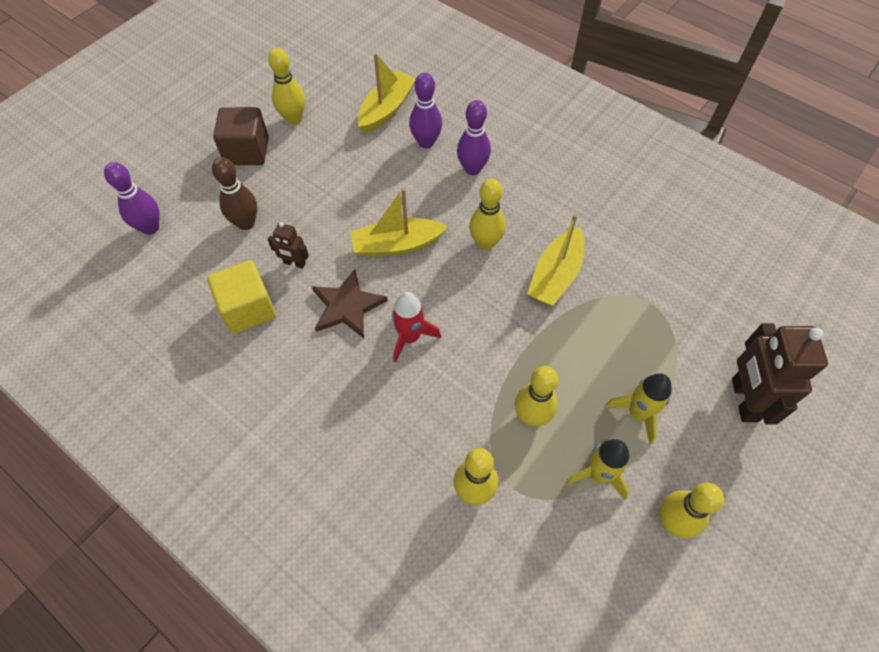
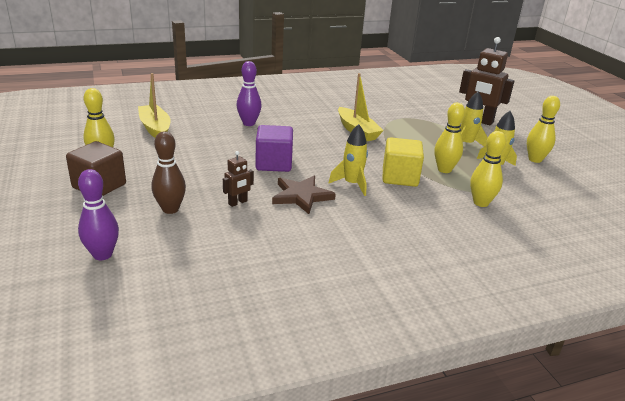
camera: 60 degrees left, 30 degrees down
yellow cube [207,260,276,334] -> yellow cube moved to [383,137,424,187]
yellow boat [350,188,448,257] -> purple cube [256,125,293,172]
red rocket [392,292,441,363] -> yellow rocket [329,124,368,196]
purple bowling pin [409,73,442,148] -> none
yellow bowling pin [469,178,506,250] -> none

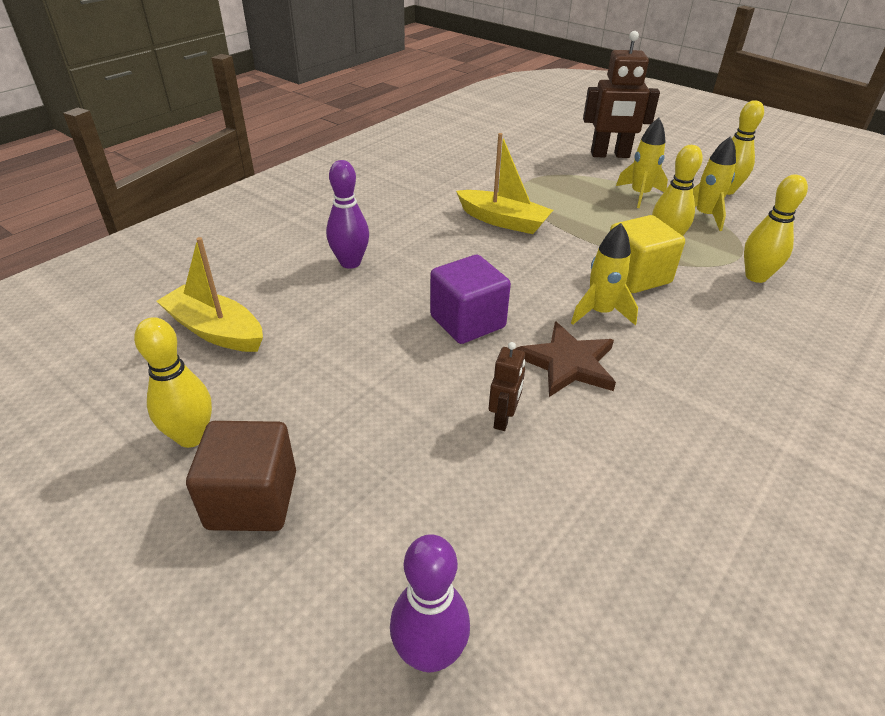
camera: 30 degrees left, 10 degrees up
brown bowling pin [151,131,186,214] -> none

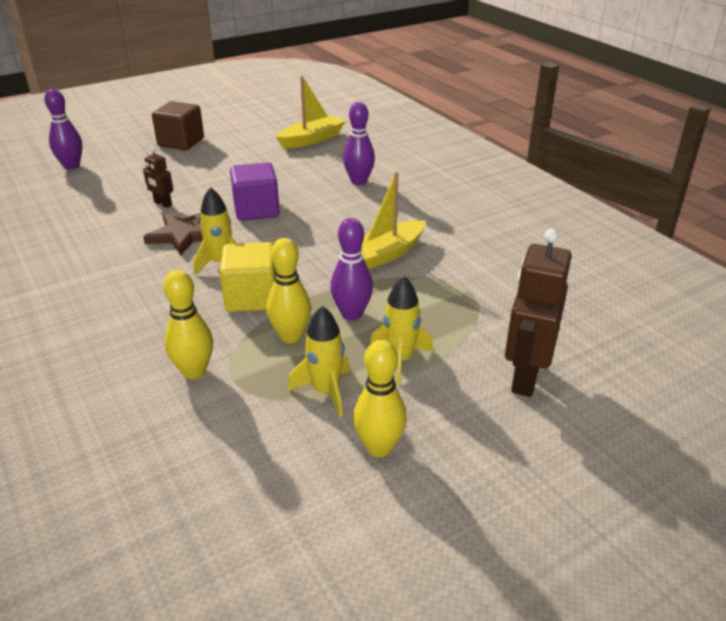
camera: 110 degrees right, 5 degrees down
yellow bowling pin [134,317,212,448] -> none
none -> purple bowling pin [330,218,373,320]

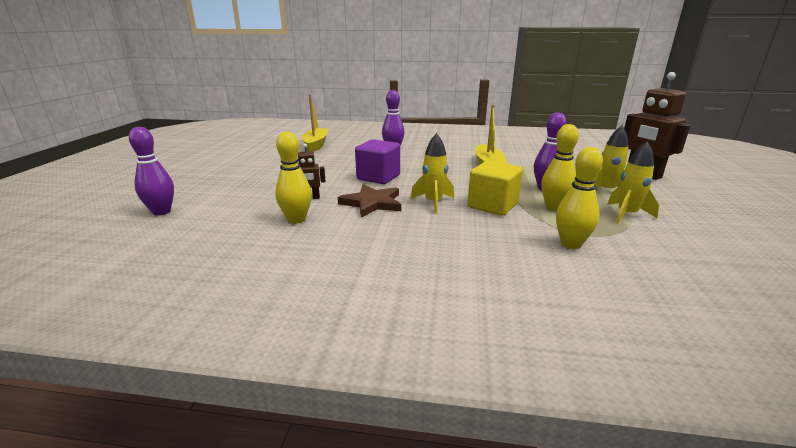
camera: 50 degrees left, 10 degrees down
brown cube [152,101,204,150] -> none
yellow bowling pin [353,340,407,457] -> yellow bowling pin moved to [275,132,312,224]

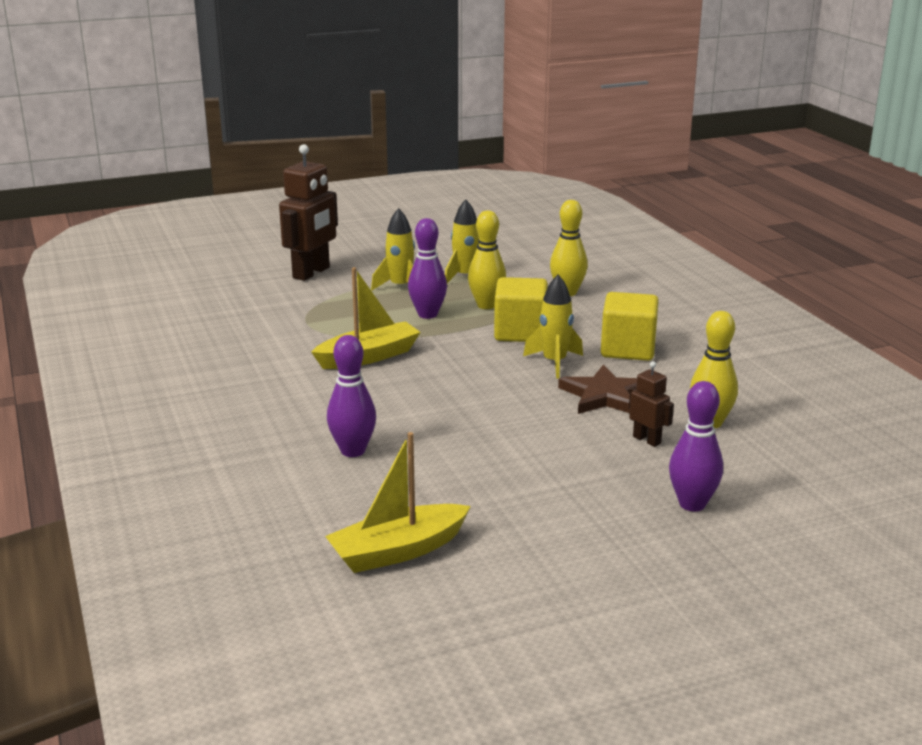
camera: 120 degrees left, 0 degrees up
purple bowling pin [129,127,174,216] -> purple bowling pin moved to [669,381,723,512]
purple cube [355,139,400,184] -> none
none -> yellow cube [601,292,659,361]

